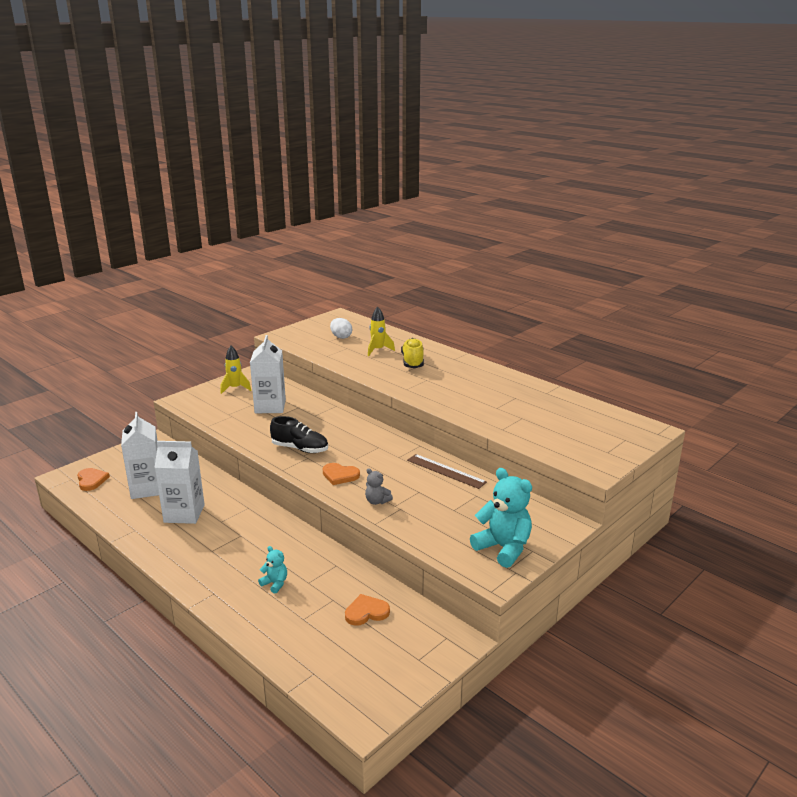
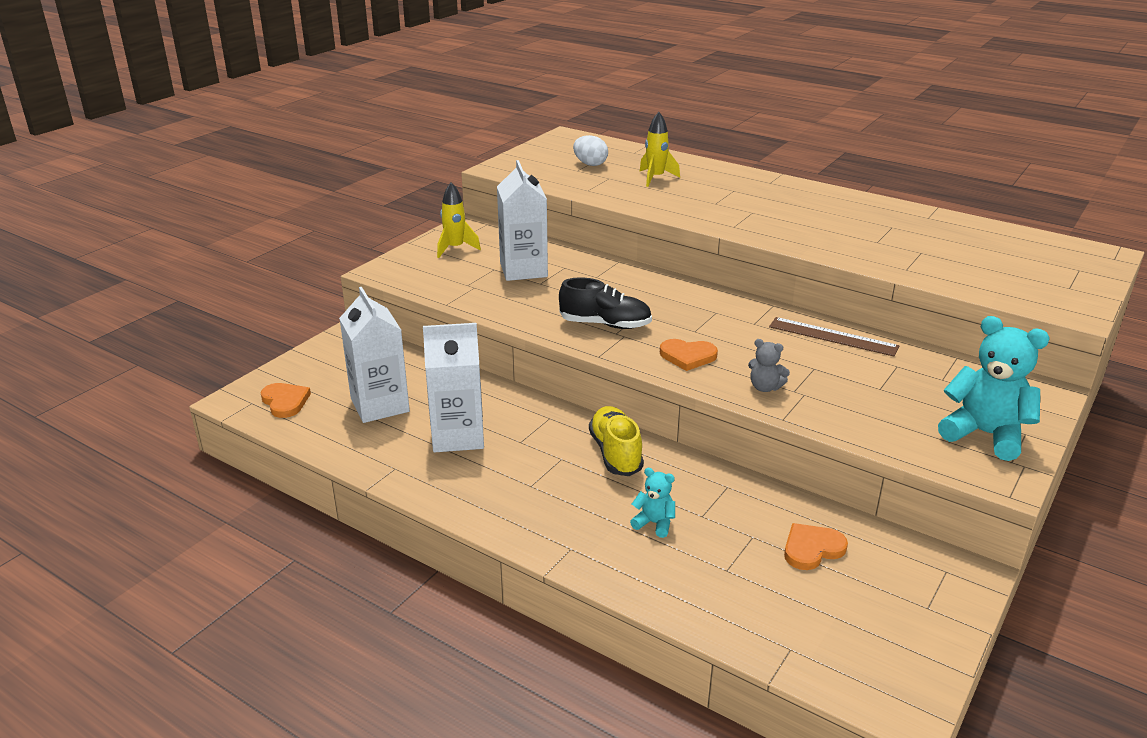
camera: 10 degrees left, 5 degrees up
yellow shoe [401,338,424,368] -> yellow shoe moved to [589,406,644,476]

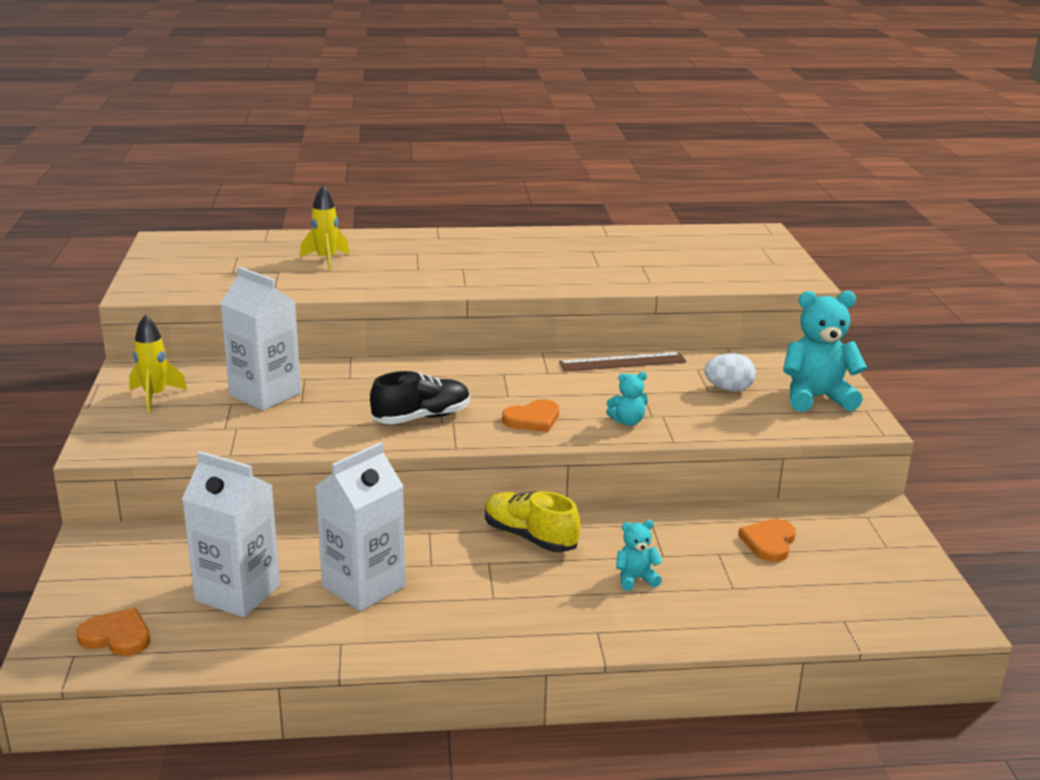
camera: 40 degrees left, 5 degrees down
white egg [573,135,608,166] -> white egg moved to [704,353,756,392]
grey teddy bear [748,339,790,392] -> turquoise teddy bear [606,372,648,426]

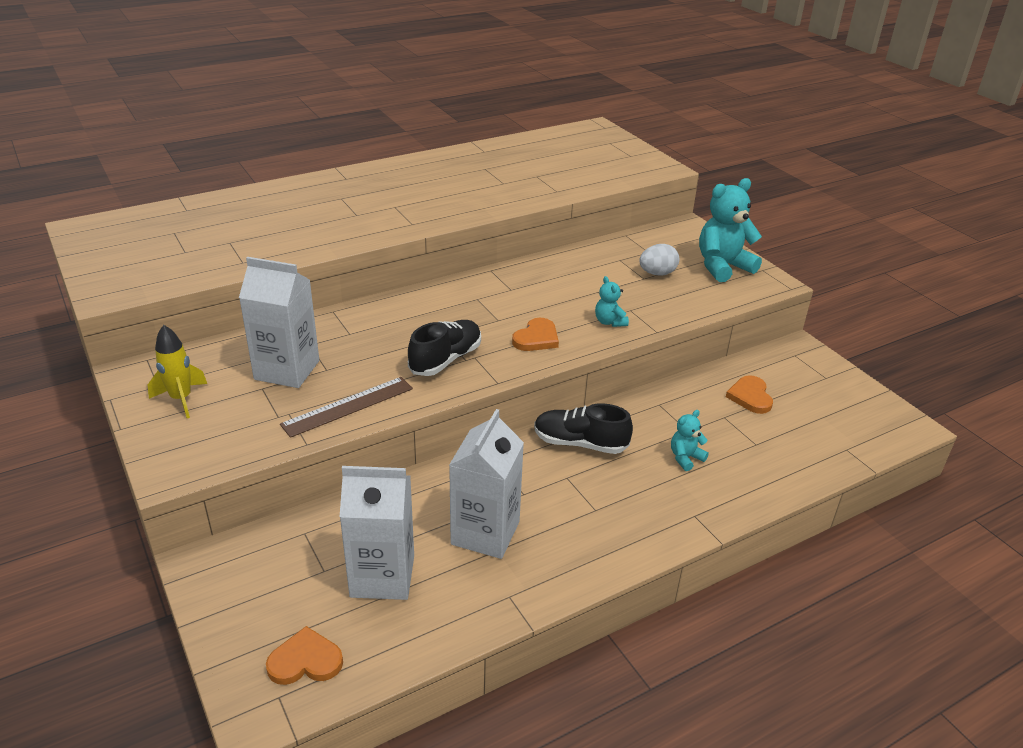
camera: 25 degrees left, 10 degrees up
yellow rocket [300,185,350,270] -> none
yellow shoe [485,491,580,552] -> black shoe [534,403,633,454]
brown ruler [559,352,686,372] -> brown ruler moved to [280,377,413,438]
turquoise teddy bear [606,372,648,426] -> turquoise teddy bear turned 105 degrees clockwise [595,276,629,327]

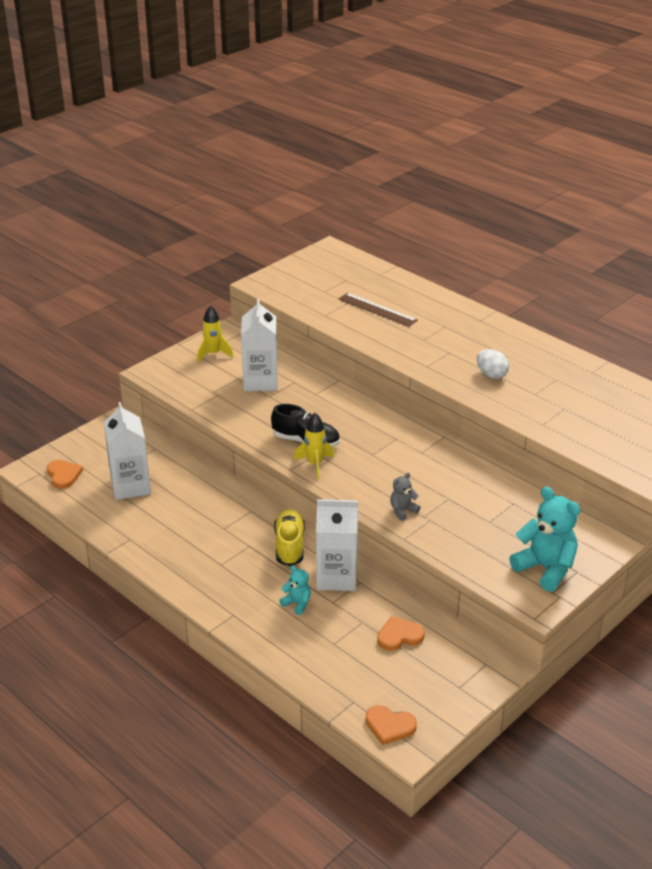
camera: 75 degrees right, 0 degrees up
brown ruler [280,377,413,438] -> brown ruler moved to [339,293,418,327]
white carton [449,409,524,559] -> white carton moved to [316,499,358,591]
orange heart [512,318,559,351] -> orange heart moved to [366,705,417,745]
black shoe [534,403,633,454] -> yellow shoe [274,509,305,566]
turquoise teddy bear [595,276,629,327] -> grey teddy bear [390,473,421,521]
white egg [639,244,679,276] -> white egg moved to [477,349,509,379]
none -> yellow rocket [294,413,334,479]

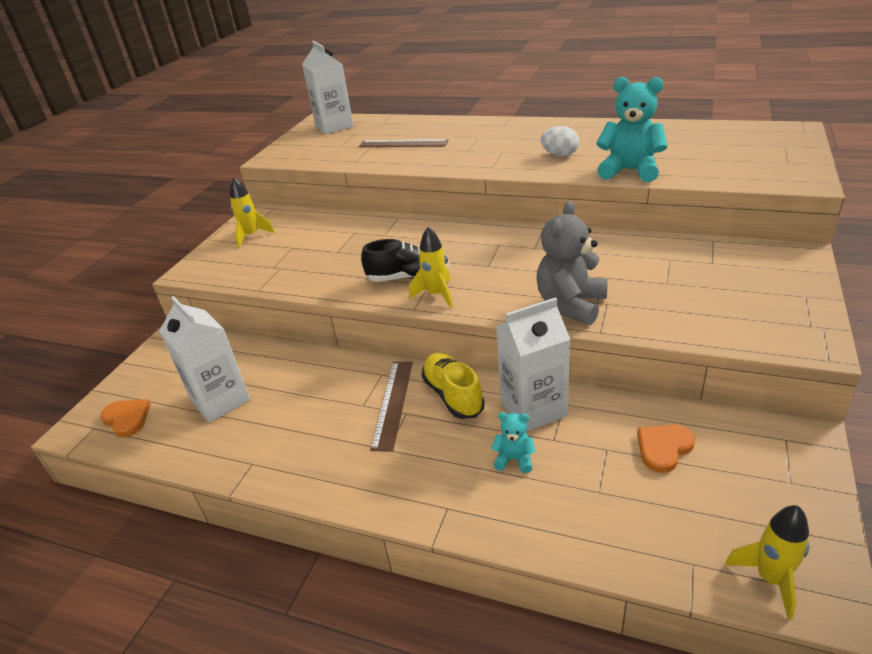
camera: 20 degrees left, 0 degrees up
white carton [241,299,278,391] -> white carton moved to [302,41,354,134]
orange heart [366,705,417,745] -> yellow rocket [725,505,809,620]
grey teddy bear [390,473,421,521] -> grey teddy bear [536,201,608,325], size x2.02
turquoise teddy bear [509,487,581,592] -> turquoise teddy bear moved to [596,77,667,182]
none -> brown ruler [370,362,413,452]

